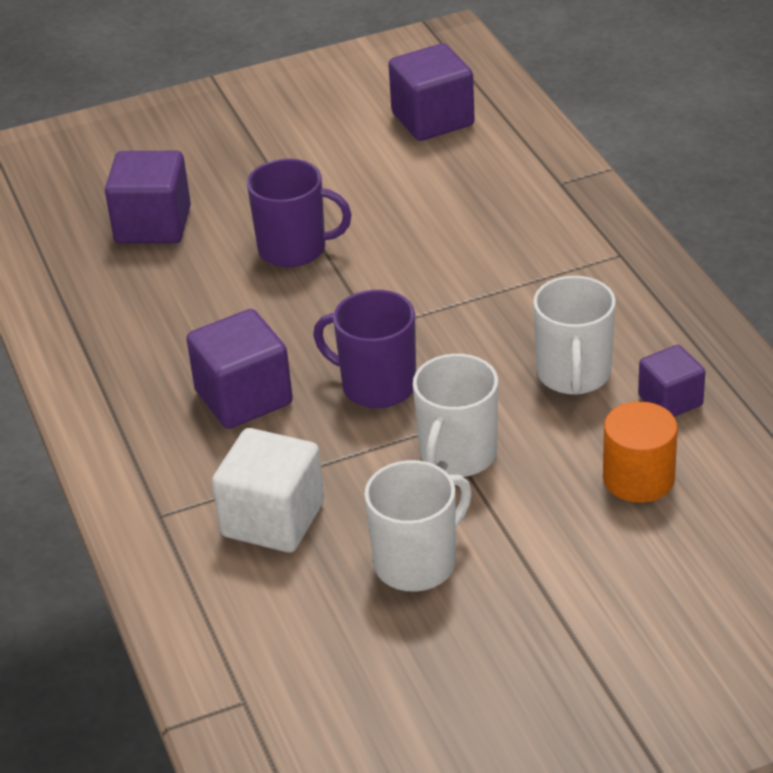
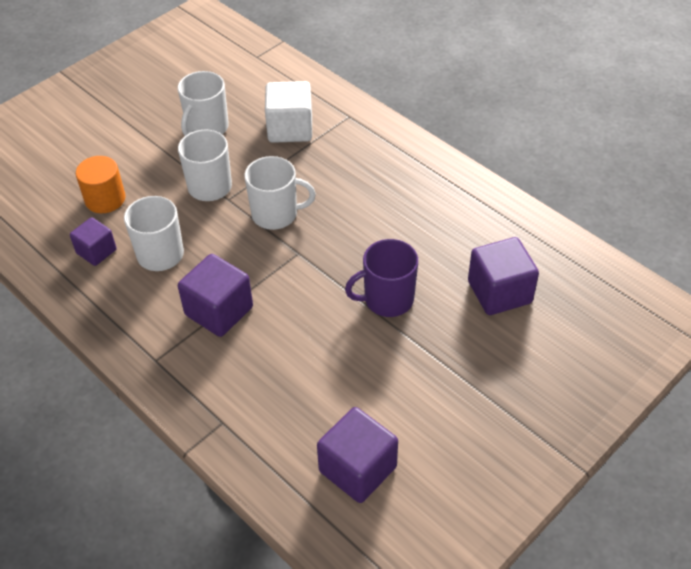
camera: 155 degrees right, 10 degrees up
purple cube [186,309,293,429] -> purple cube moved to [178,254,253,337]
purple mug [313,290,416,408] -> white mug [245,156,316,230]

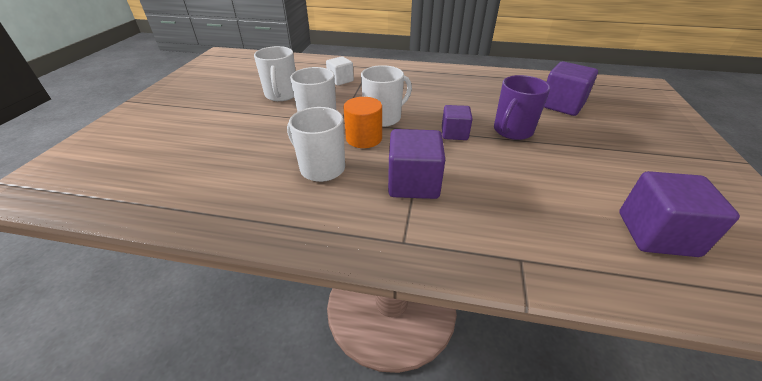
camera: 35 degrees left, 10 degrees down
purple cube [70,217,116,266] -> purple cube moved to [442,105,472,140]
orange cylinder [76,156,126,213] -> orange cylinder moved to [343,97,382,148]
white cube [265,81,312,143] -> white cube [326,56,354,85], size x0.62

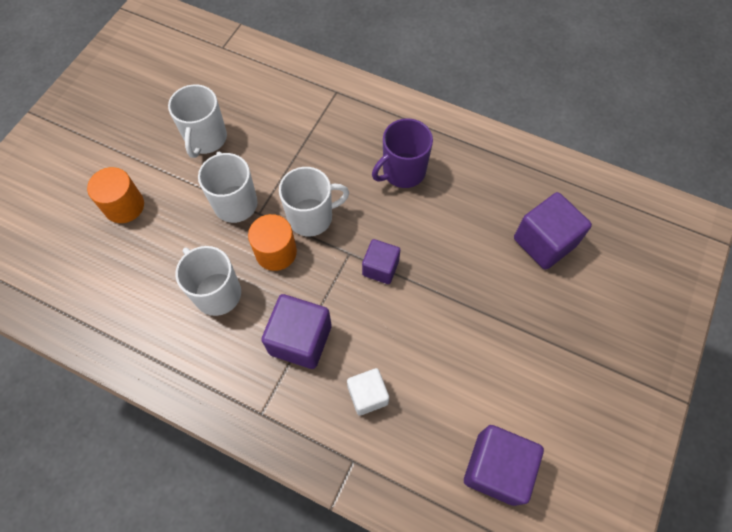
camera: 15 degrees right, 25 degrees up
white cube [326,56,354,85] -> white cube moved to [347,368,389,416]
purple mug [494,75,550,140] -> purple mug moved to [372,118,433,188]
none -> orange cylinder [87,167,144,223]

